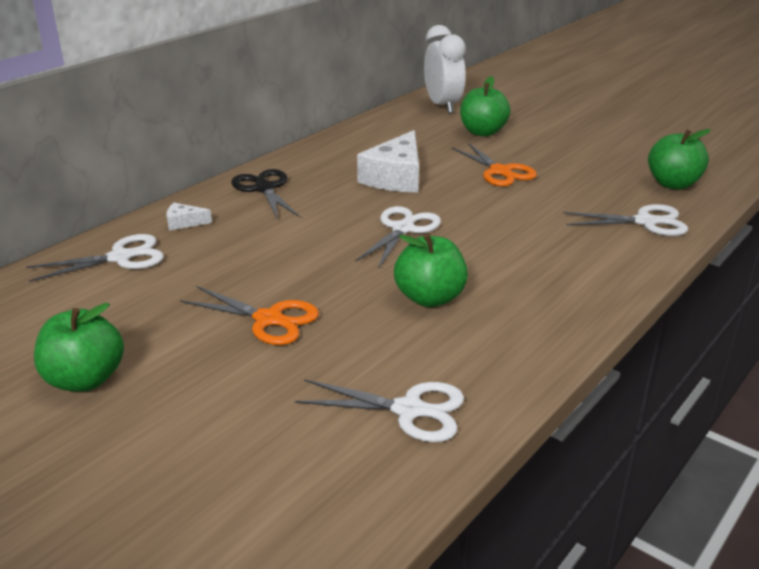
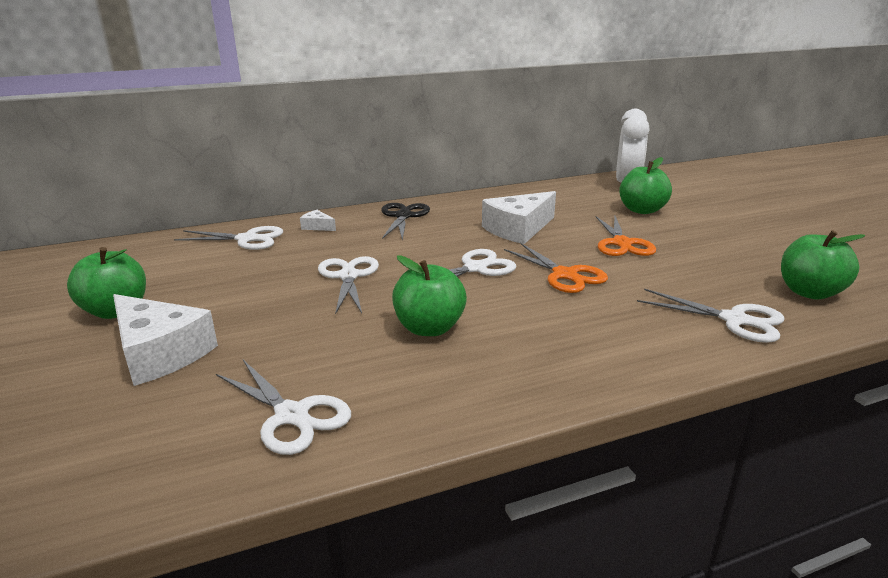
camera: 30 degrees right, 5 degrees down
orange scissors [180,286,319,345] -> orange scissors moved to [504,243,608,293]
none -> white cheese [113,294,218,386]
none -> white scissors [318,256,379,315]

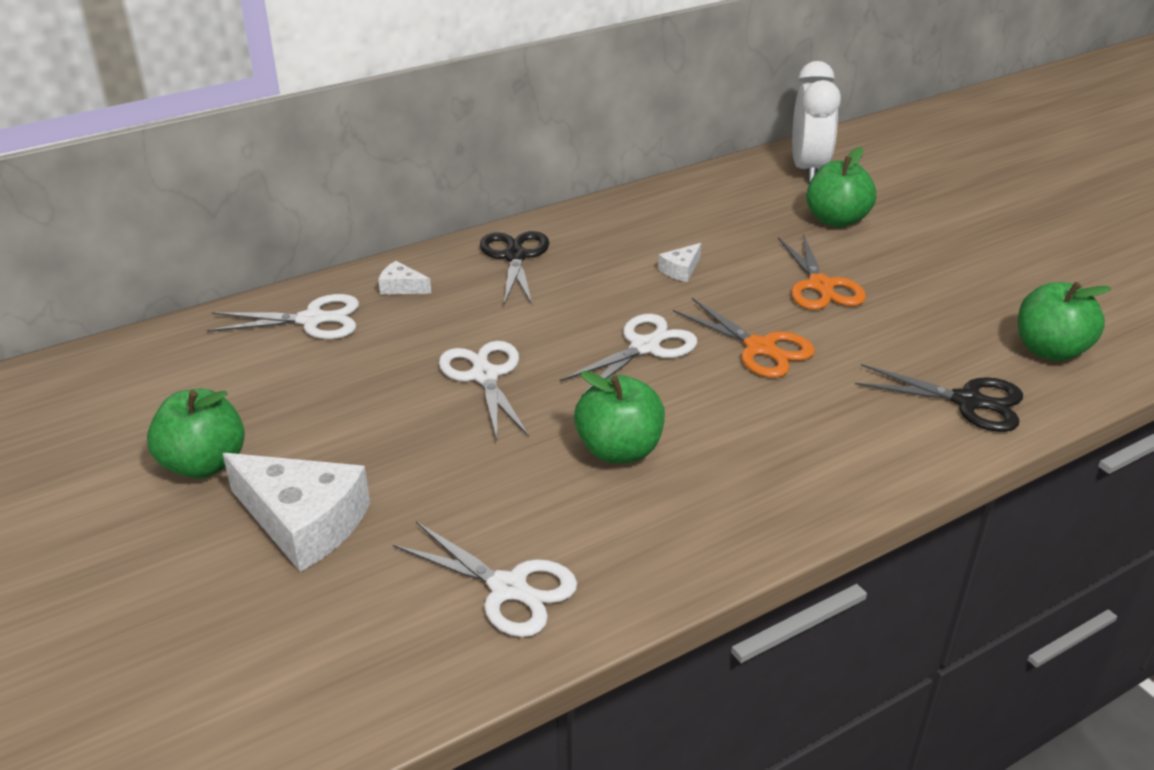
camera: 10 degrees left, 10 degrees up
white cheese [482,191,556,244] -> white cheese [658,243,701,282], size x0.45
white scissors [637,289,785,343] -> black scissors [855,364,1023,432]

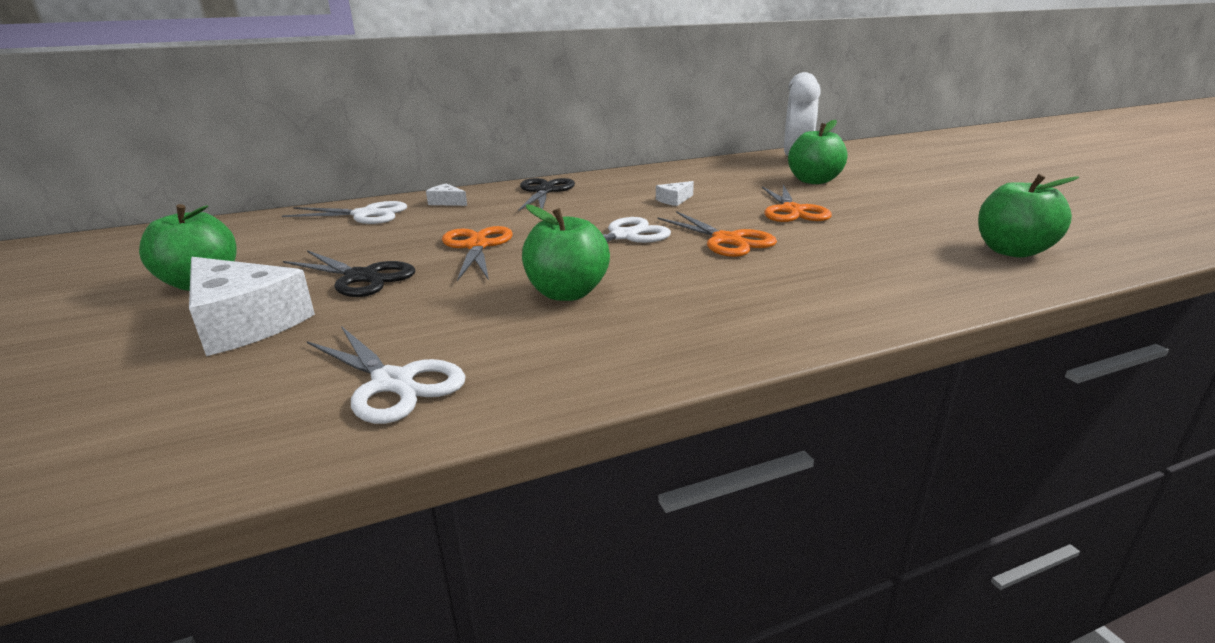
camera: 10 degrees right, 10 degrees down
white scissors [439,341,529,440] -> orange scissors [442,226,513,281]
black scissors [855,364,1023,432] -> black scissors moved to [283,250,415,297]

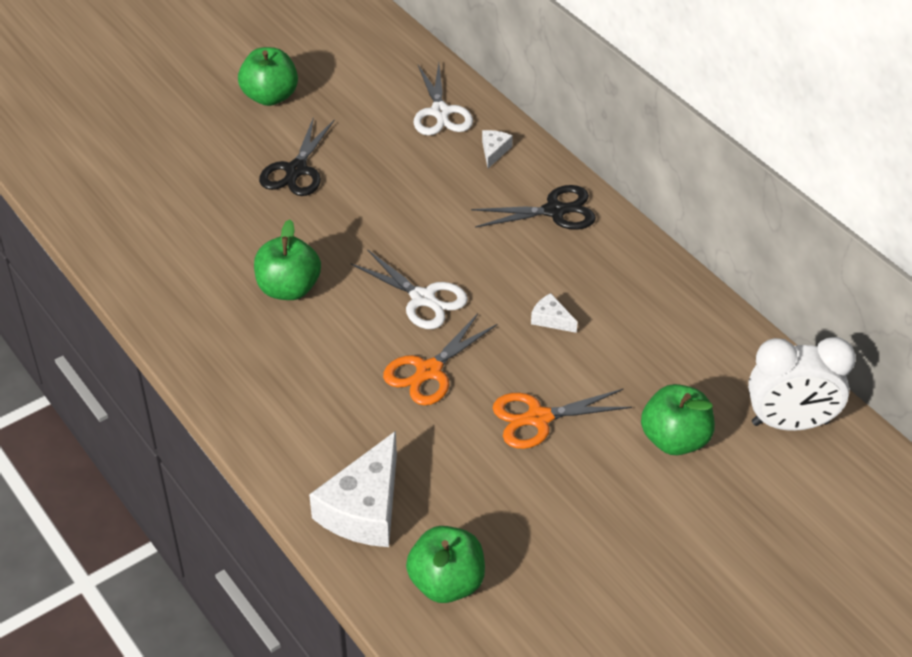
camera: 75 degrees right, 20 degrees up
white cheese [189,257,315,356] -> white cheese moved to [309,431,397,547]
white scissors [307,326,465,424] -> none
orange scissors [442,226,513,281] -> none

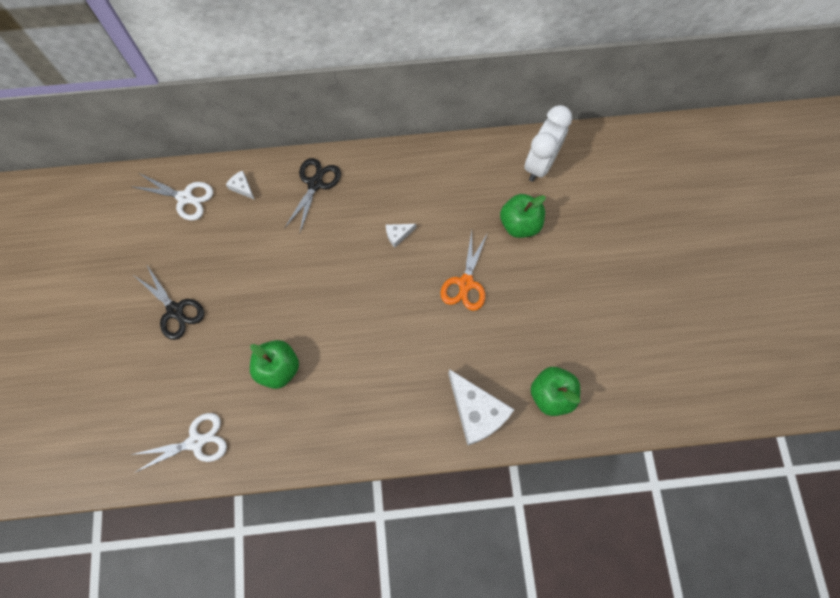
camera: 60 degrees left, 25 degrees up
green apple [238,47,298,106] -> none
white scissors [351,249,468,329] -> white scissors moved to [131,413,227,473]
orange scissors [383,314,497,405] -> none

